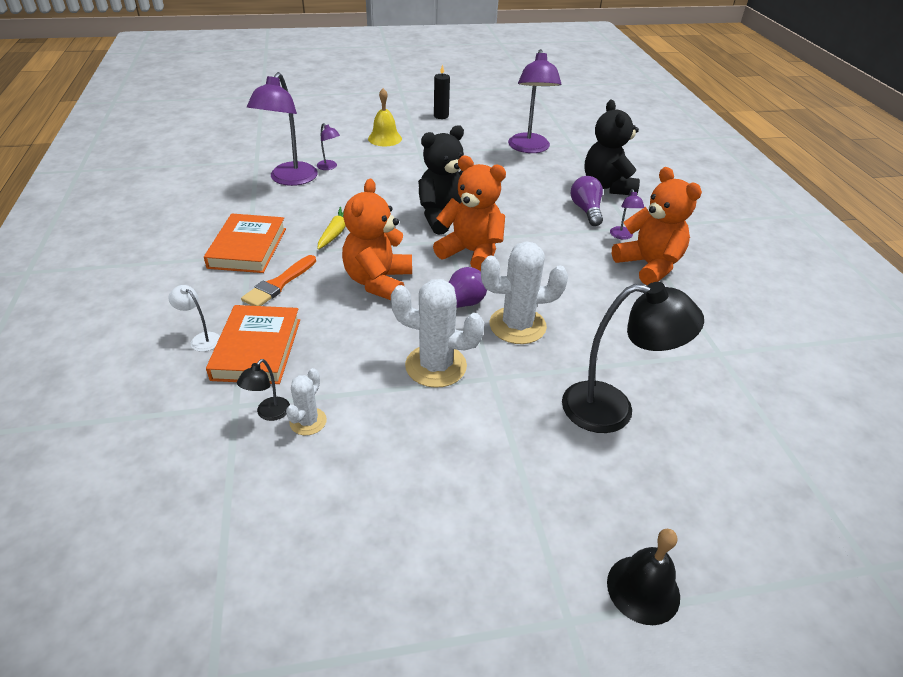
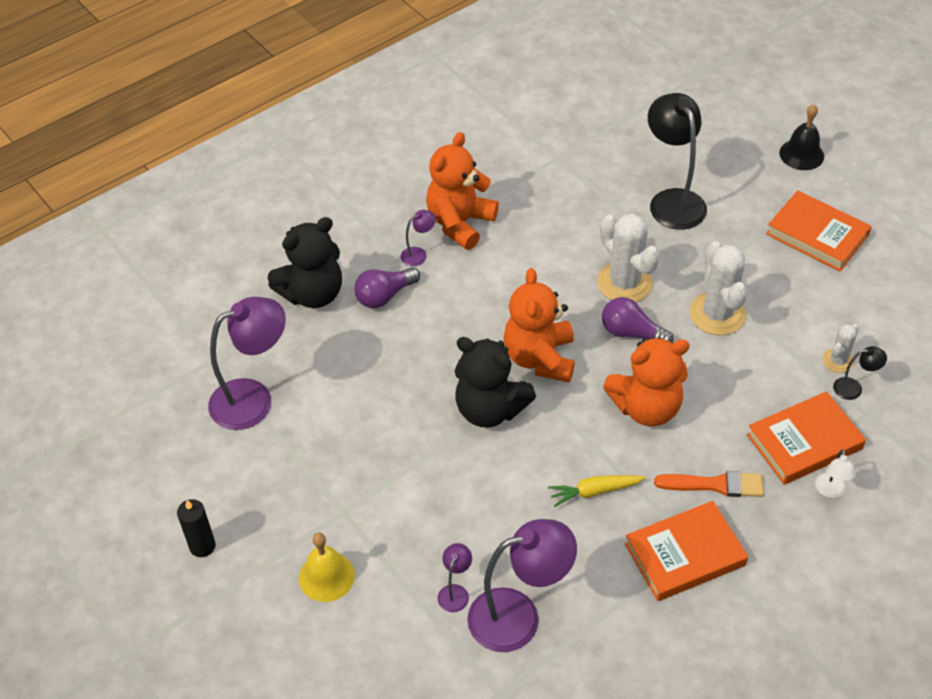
camera: 115 degrees left, 10 degrees up
white cactus [286,368,327,435] -> white cactus turned 45 degrees counterclockwise [823,324,859,373]
none -> orange book [766,190,872,272]

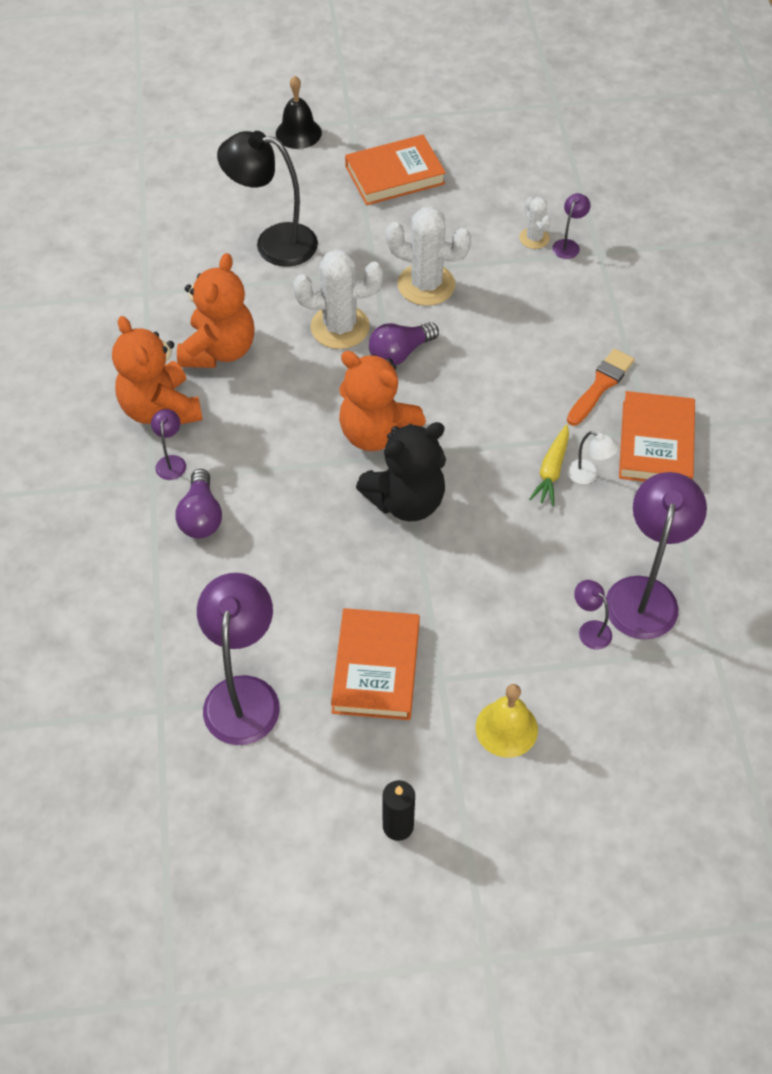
camera: 60 degrees left, 5 degrees up
black teddy bear [268,217,342,308] -> none
orange teddy bear [603,337,690,426] -> orange teddy bear moved to [177,253,255,368]
orange book [747,391,866,485] -> orange book moved to [331,608,420,720]
white lamp [815,449,856,498] -> white lamp moved to [567,431,618,484]
black lamp [833,346,887,400] -> purple lamp [552,193,591,259]

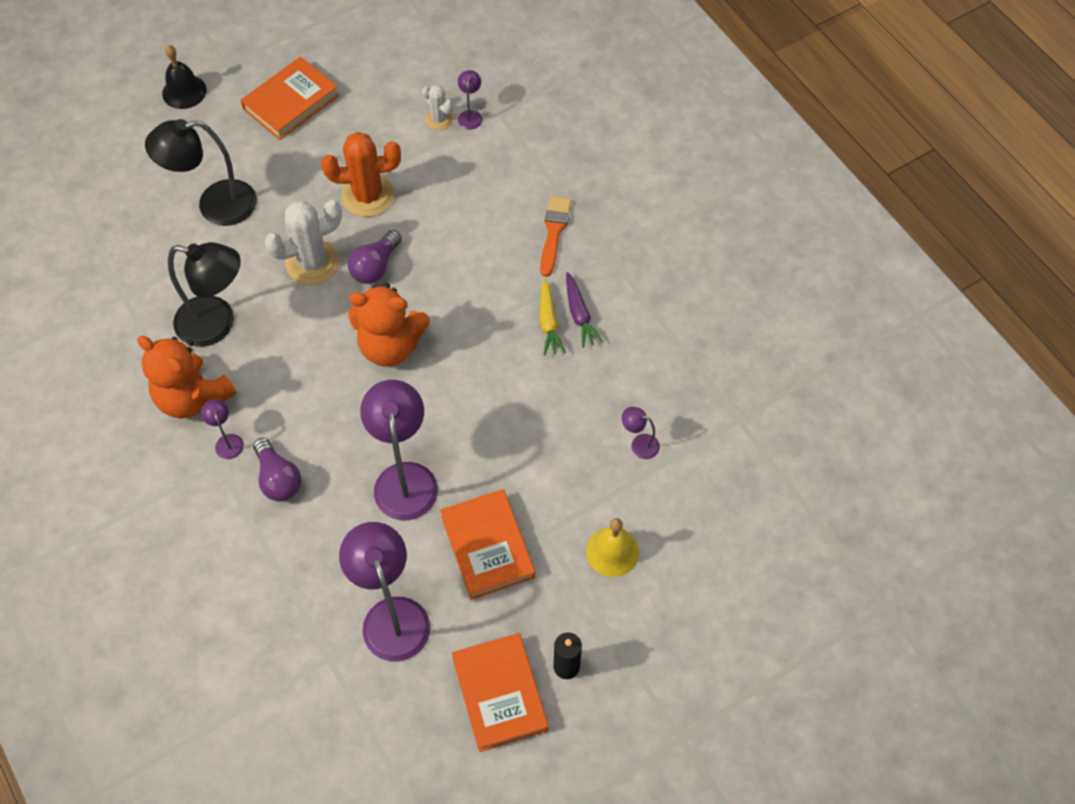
camera: 25 degrees left, 5 degrees up
orange teddy bear [177,253,255,368] -> black lamp [168,242,241,347]
black teddy bear [356,422,446,521] -> none
white cactus [386,207,471,306] -> orange cactus [321,132,401,217]
white lamp [567,431,618,484] -> purple carrot [566,272,603,348]
purple lamp [606,472,707,640] -> purple lamp moved to [360,380,438,520]
orange book [619,391,695,482] -> orange book moved to [452,633,549,752]

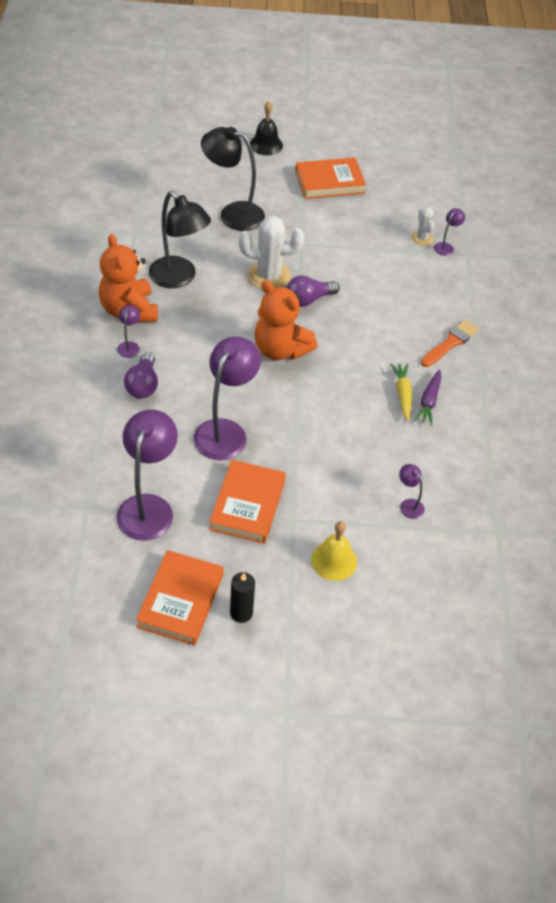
camera: 30 degrees right, 10 degrees down
orange cactus [321,132,401,217] -> none
yellow carrot [539,278,566,355] -> yellow carrot turned 150 degrees clockwise [390,363,412,421]

